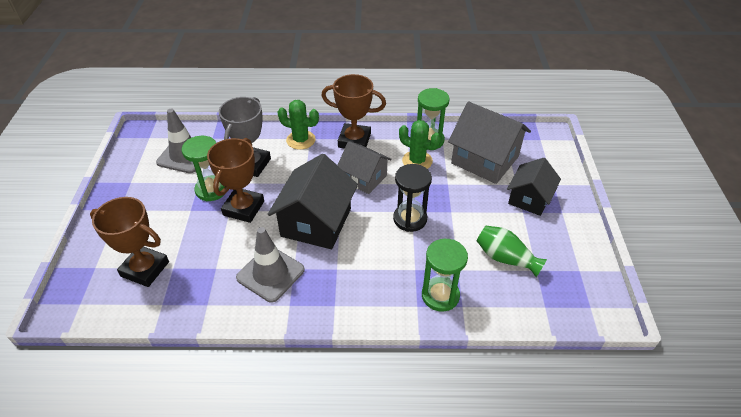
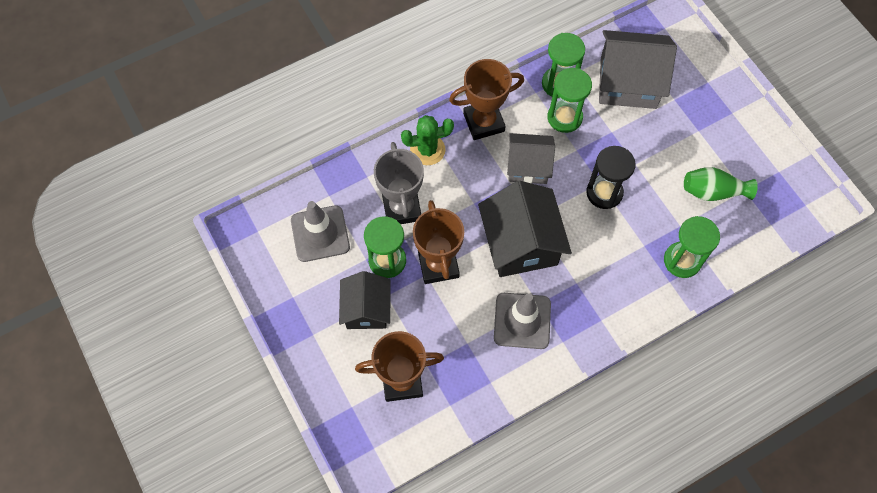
camera: 30 degrees left, 20 degrees up
green cactus [399,120,441,169] -> green hourglass [547,68,592,133]
black house [507,158,561,216] -> black house moved to [339,271,390,329]

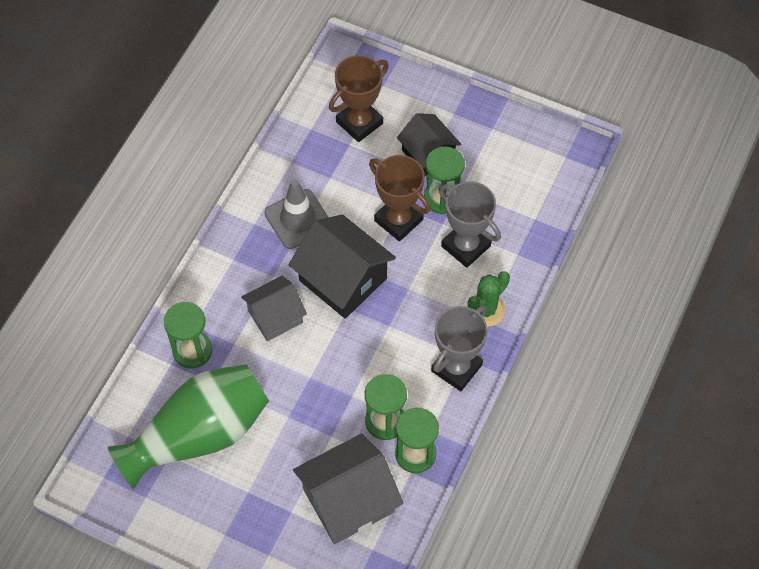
camera: 145 degrees right, 5 degrees down
grey traffic cone [291,201,350,262] -> none
brown trophy [449,59,524,140] -> grey trophy [431,305,488,391]
grey house [507,133,555,184] -> grey house moved to [241,276,307,341]
black hourglass [586,146,636,209] -> none
green vase [684,167,758,201] -> green vase [108,364,269,489], size x2.07

